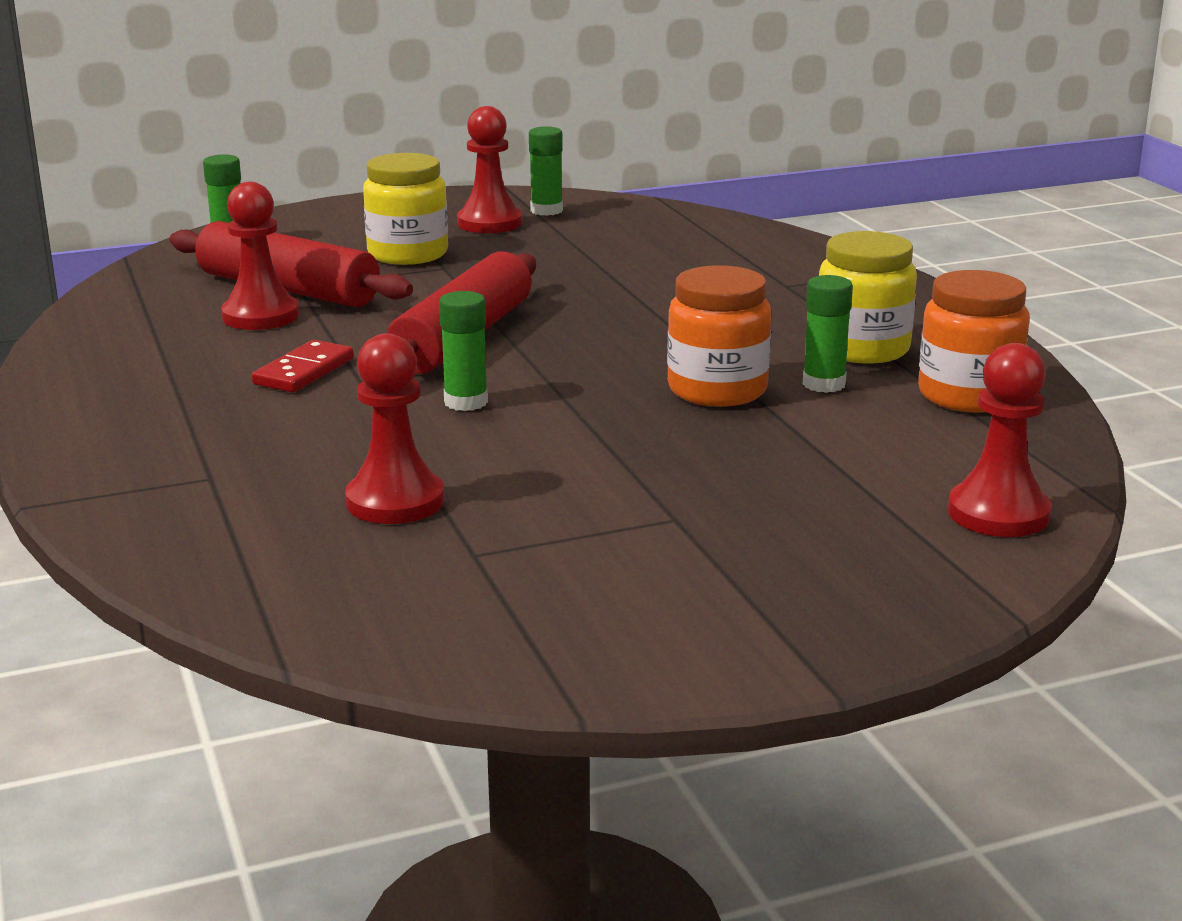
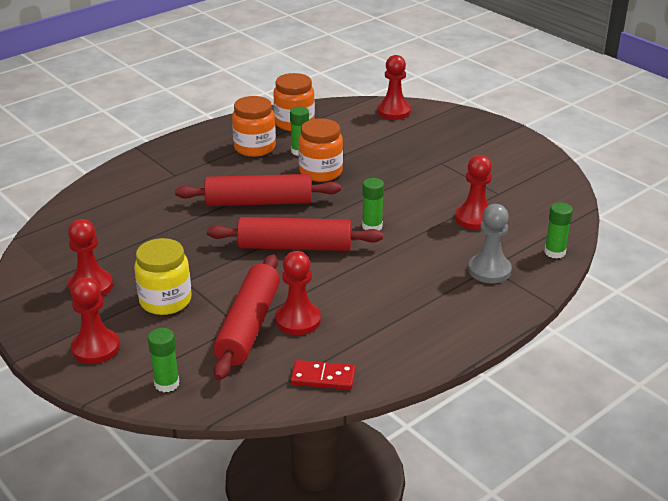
camera: 110 degrees left, 10 degrees up
red domino [252,340,354,393] -> red domino moved to [291,360,355,390]
green glue stick [529,126,563,216] -> green glue stick moved to [544,202,573,259]
yellow jar [819,231,917,364] -> orange jar [232,96,276,157]
none -> red pawn [71,277,120,364]
none -> red rolling pin [175,174,341,206]
none -> grey pawn [468,204,512,283]

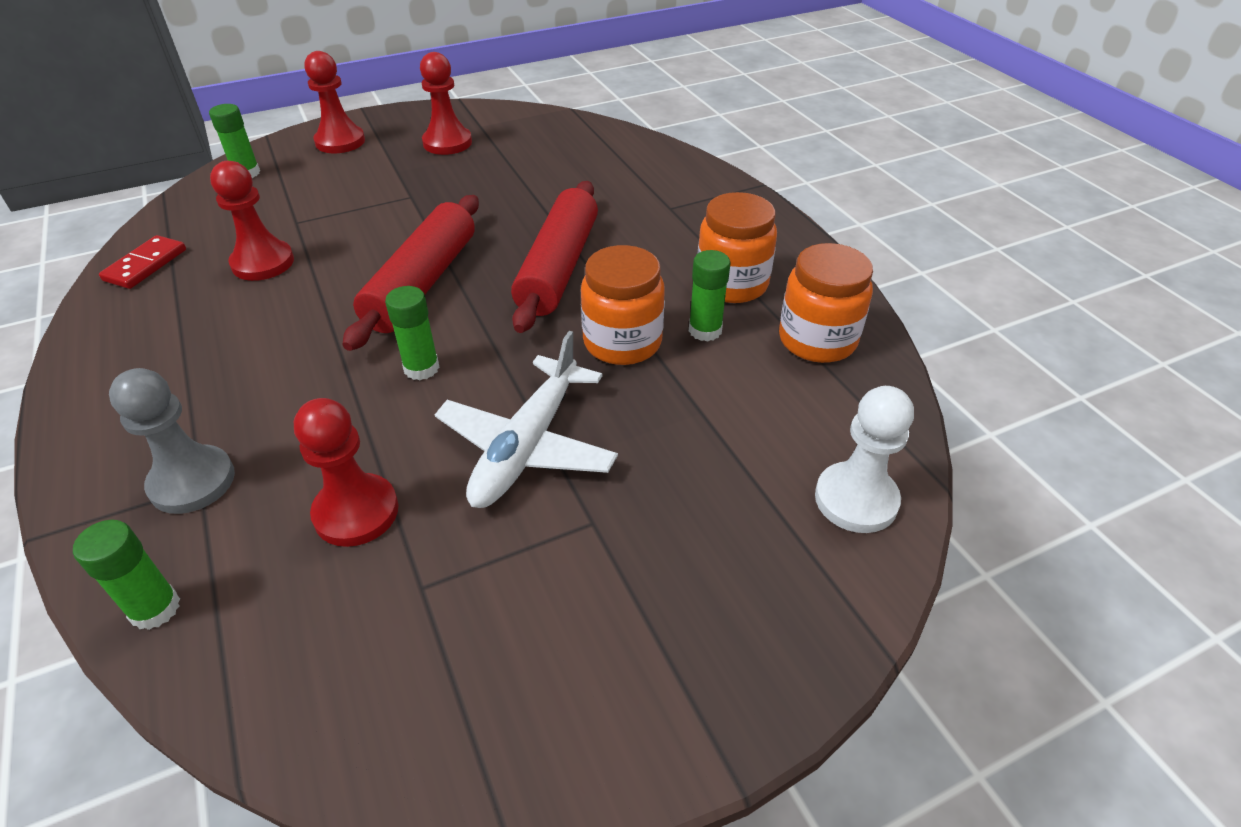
camera: 105 degrees right, 10 degrees up
yellow jar [134,238,192,315] -> none
red rolling pin [213,254,280,380] -> none
red pawn [377,55,411,120] -> white pawn [815,386,914,533]
none -> white plane [435,331,618,508]

